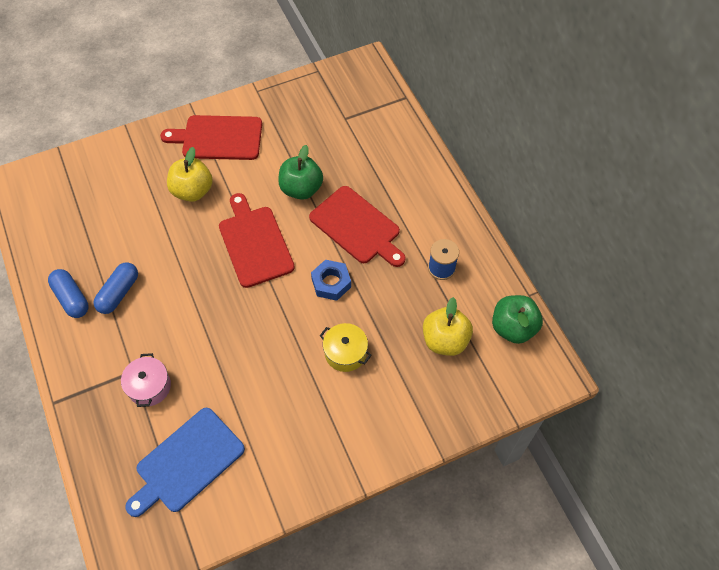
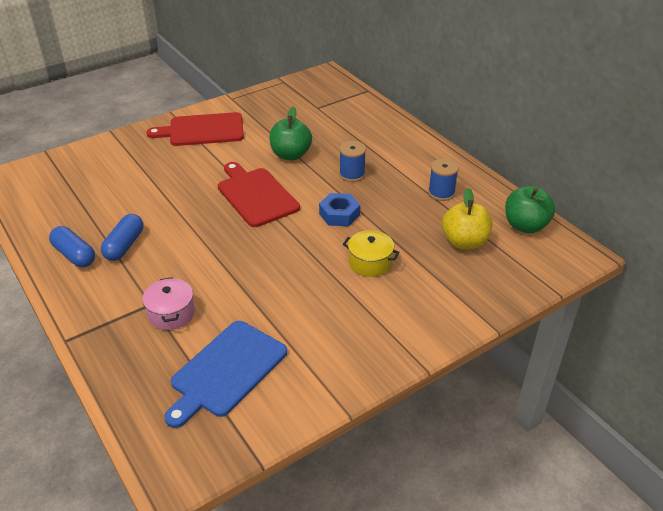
camera: 10 degrees left, 20 degrees down
yellow apple [167,147,213,202] -> none
red cutting board [309,186,406,267] -> blue spool [339,141,366,182]

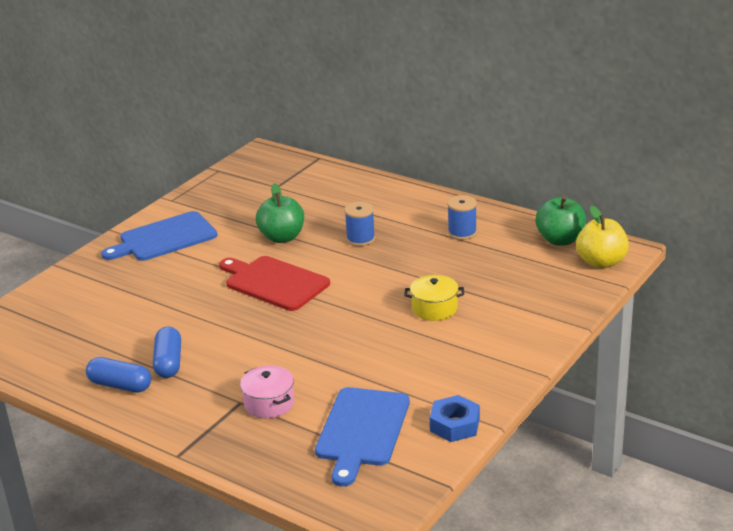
camera: 20 degrees left, 10 degrees down
red cutting board [147,112,244,146] -> blue cutting board [101,211,217,261]
blue nut [319,193,360,226] -> blue nut moved to [430,395,480,442]
yellow apple [442,188,492,250] -> yellow apple moved to [576,205,629,268]

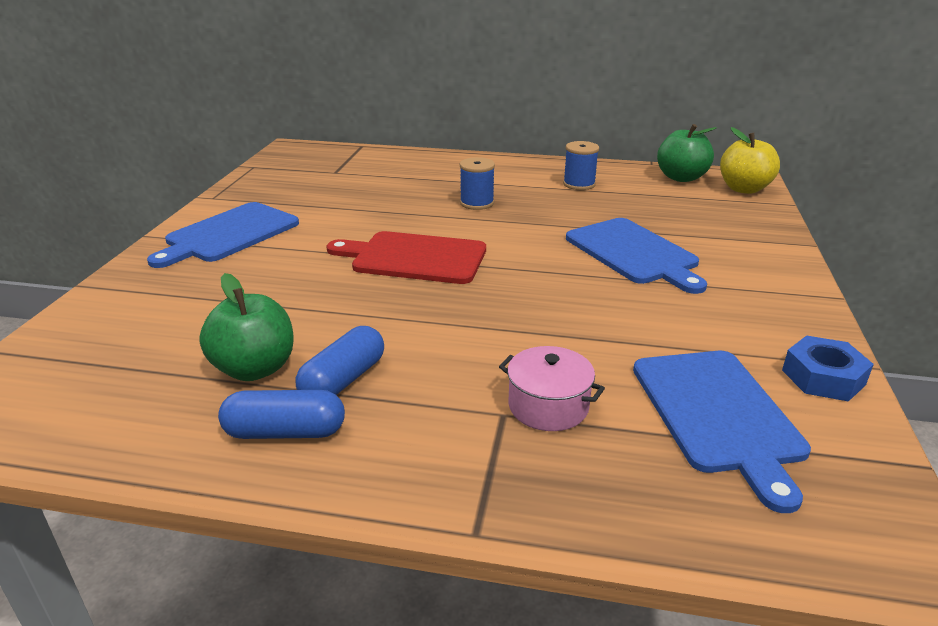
camera: 25 degrees left, 0 degrees up
blue capsule [153,327,181,378] -> blue capsule turned 60 degrees clockwise [296,326,384,395]
green apple [256,183,304,243] -> green apple moved to [199,273,294,381]
yellow pot [405,275,464,321] -> blue cutting board [566,218,707,294]

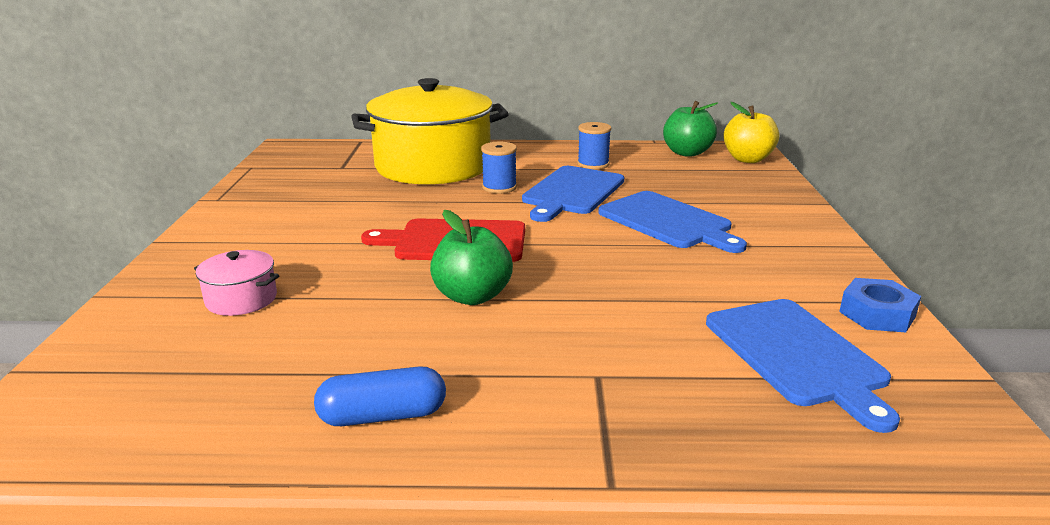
camera: 10 degrees left, 5 degrees down
blue cutting board [147,202,299,268] -> blue cutting board moved to [522,166,624,222]
green apple [199,273,294,381] -> green apple moved to [430,210,513,305]
blue capsule [296,326,384,395] -> none
pink pot [499,346,605,431] -> pink pot moved to [194,250,280,316]
none -> yellow pot [351,78,508,185]

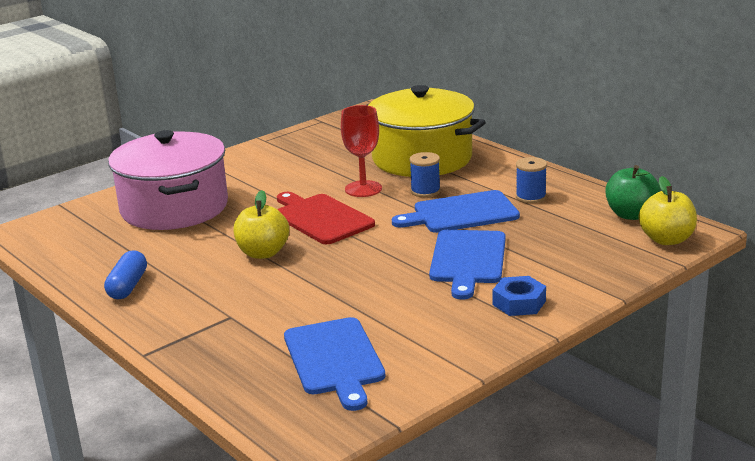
camera: 50 degrees right, 0 degrees up
pink pot [194,250,280,316] -> pink pot [108,130,228,230], size x2.49
blue capsule [314,366,446,426] -> blue capsule turned 60 degrees clockwise [104,250,147,299]
green apple [430,210,513,305] -> yellow apple [234,190,289,259]
blue cutting board [706,299,900,433] -> blue cutting board turned 45 degrees counterclockwise [284,317,386,411]
blue nut [839,278,921,332] -> blue nut moved to [493,276,546,316]
none -> red goblet [341,105,382,197]

